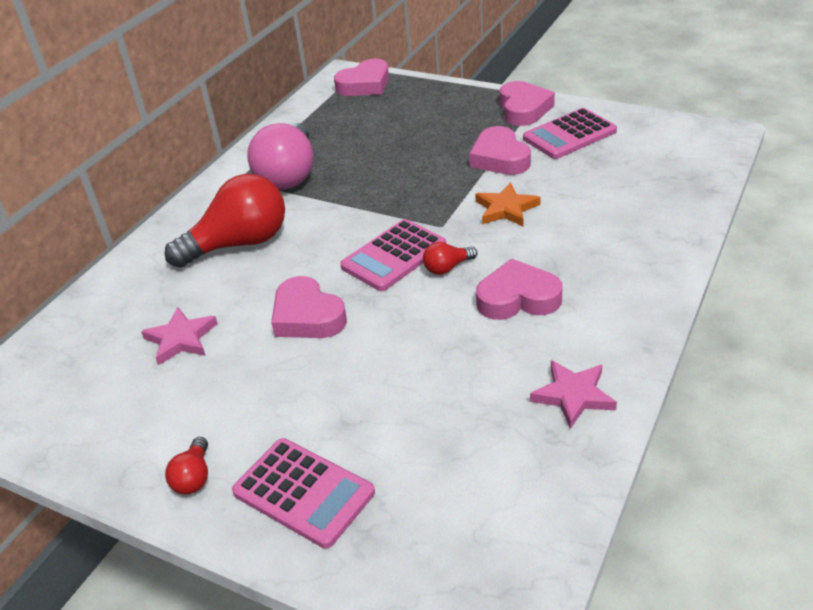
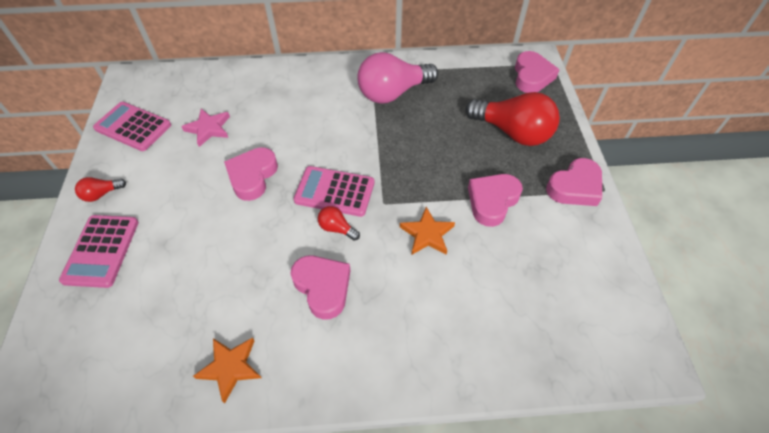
camera: 55 degrees right, 15 degrees up
red light bulb [165,174,285,268] -> red light bulb moved to [466,92,560,146]
pink heart [334,59,389,96] -> pink heart turned 105 degrees counterclockwise [515,51,560,93]
pink calculator [523,108,617,159] -> pink calculator moved to [93,102,171,151]
pink star [530,360,617,429] -> orange star [193,338,261,403]

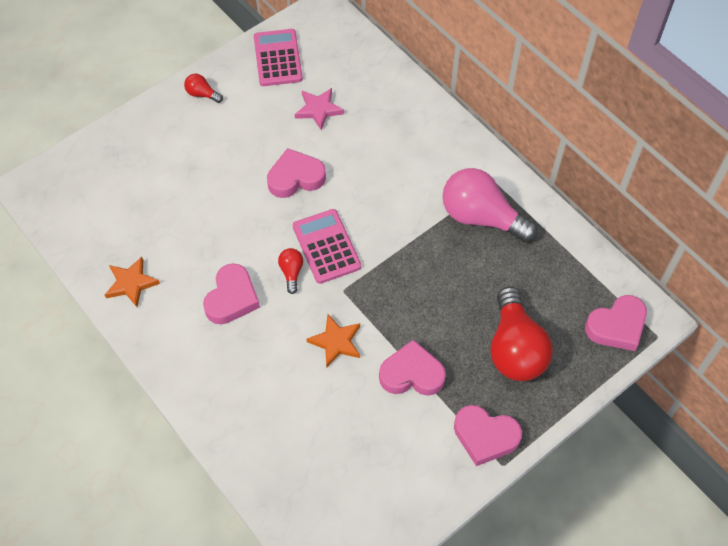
camera: 55 degrees right, 5 degrees up
pink calculator [59,215,139,288] -> none

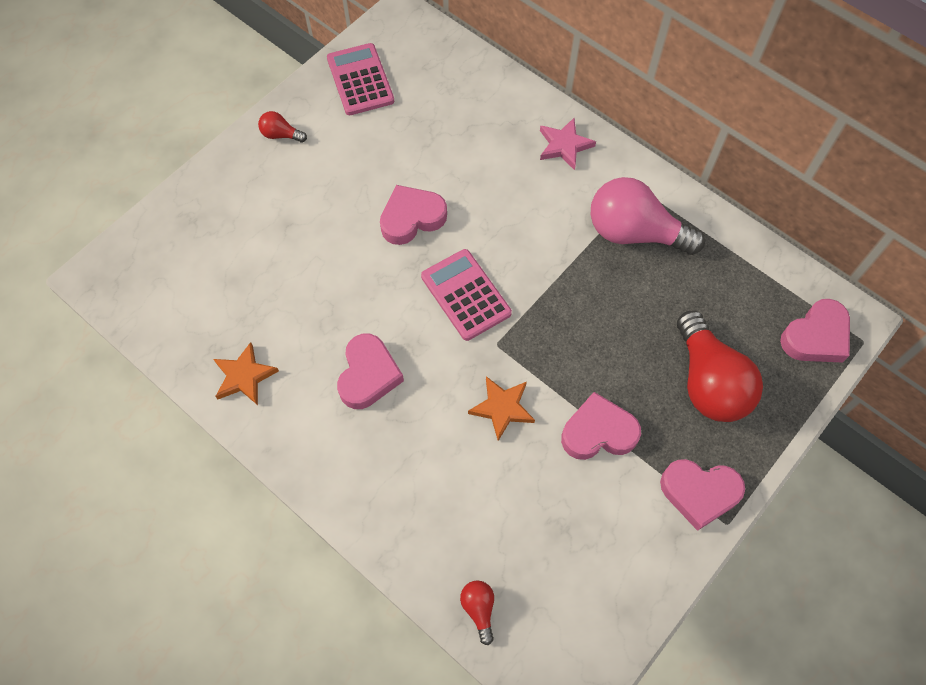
camera: 10 degrees left, 5 degrees up
red light bulb [278,248,303,294] -> red light bulb moved to [460,580,494,645]
pink star [295,88,344,130] -> pink star moved to [540,118,596,170]

